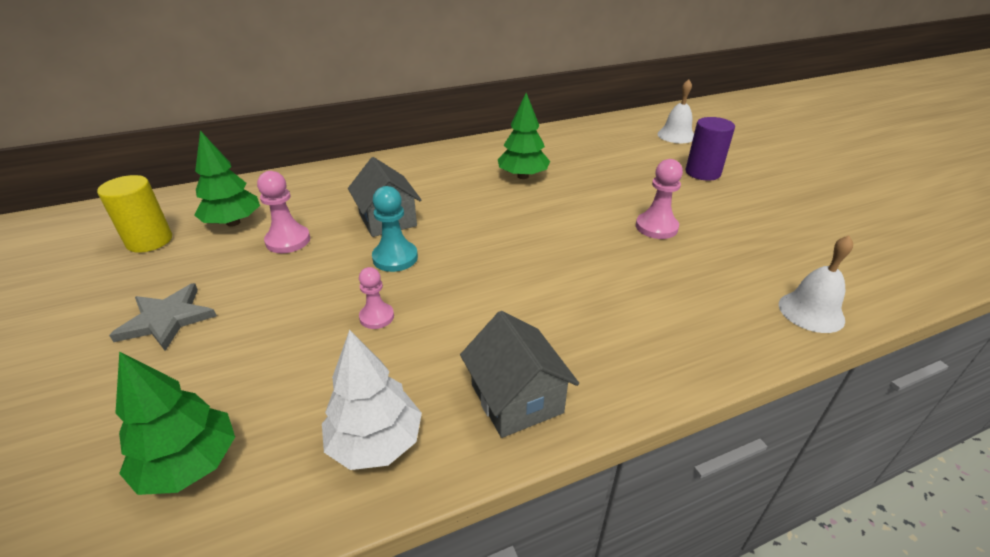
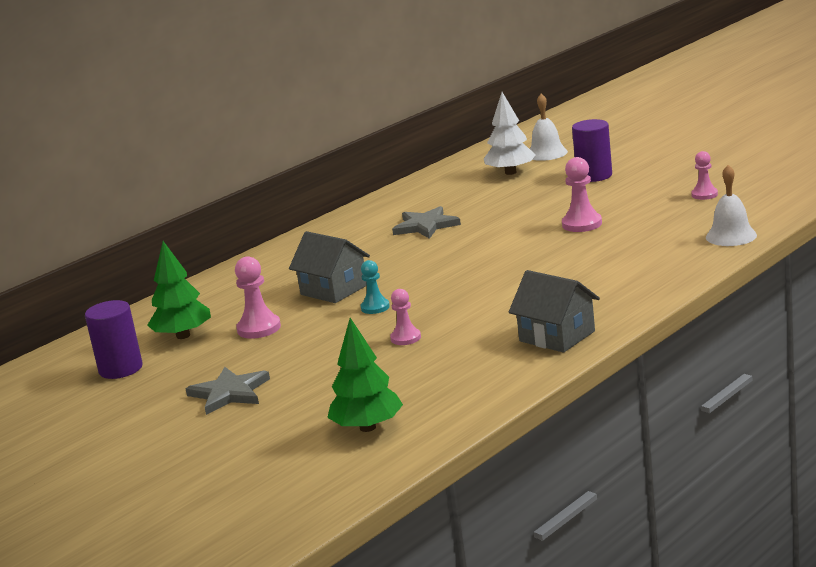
camera: 20 degrees left, 15 degrees down
yellow cylinder [97,175,172,253] -> purple cylinder [85,300,143,379]
white tree [322,330,422,470] -> white tree moved to [484,92,536,175]
turquoise pawn [372,186,418,272] -> turquoise pawn [361,260,390,314], size x0.66
green tree [498,93,550,179] -> grey star [392,206,461,239]
none -> pink pawn [691,151,718,200]

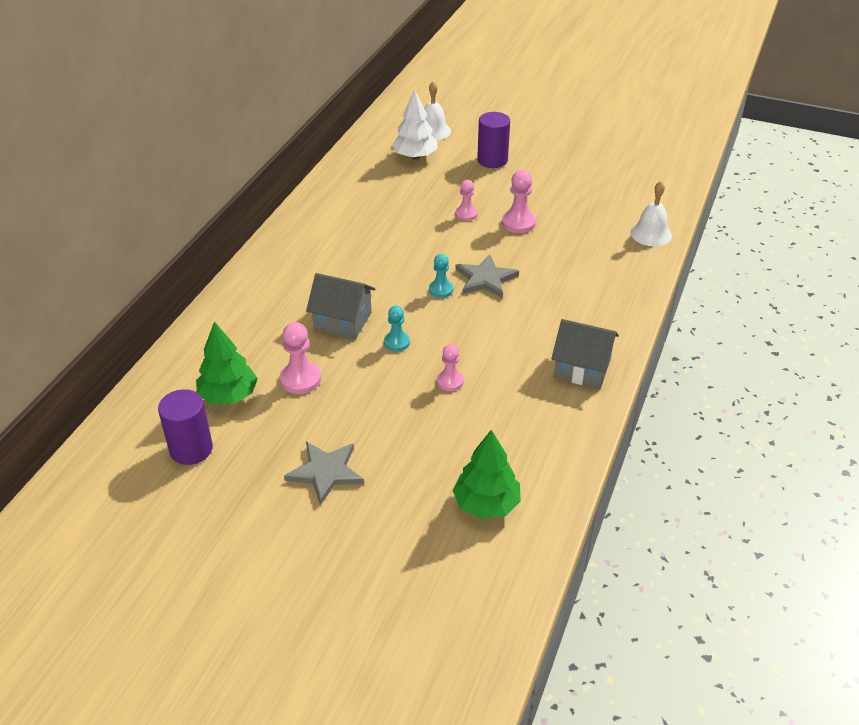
camera: 25 degrees left, 20 degrees up
grey star [392,206,461,239] -> grey star moved to [455,254,519,298]
pink pawn [691,151,718,200] -> pink pawn moved to [455,180,478,221]
none -> turquoise pawn [429,254,453,298]

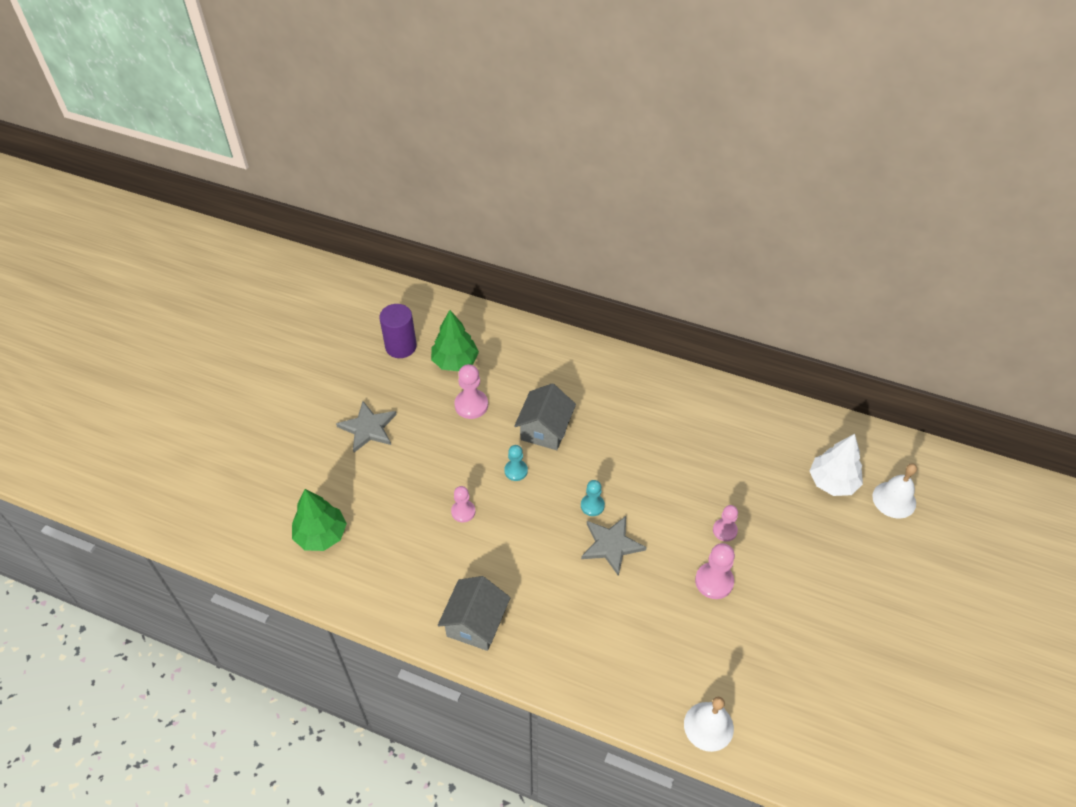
camera: 90 degrees right, 10 degrees up
purple cylinder [477,112,510,168] -> none

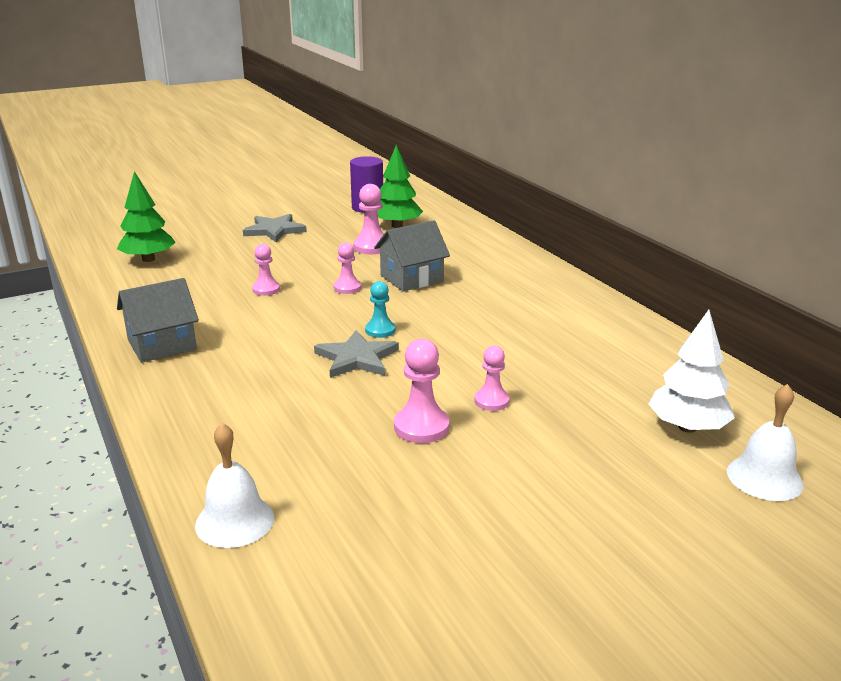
camera: 40 degrees right, 25 degrees down
turquoise pawn [504,445,528,481] -> pink pawn [334,242,361,294]

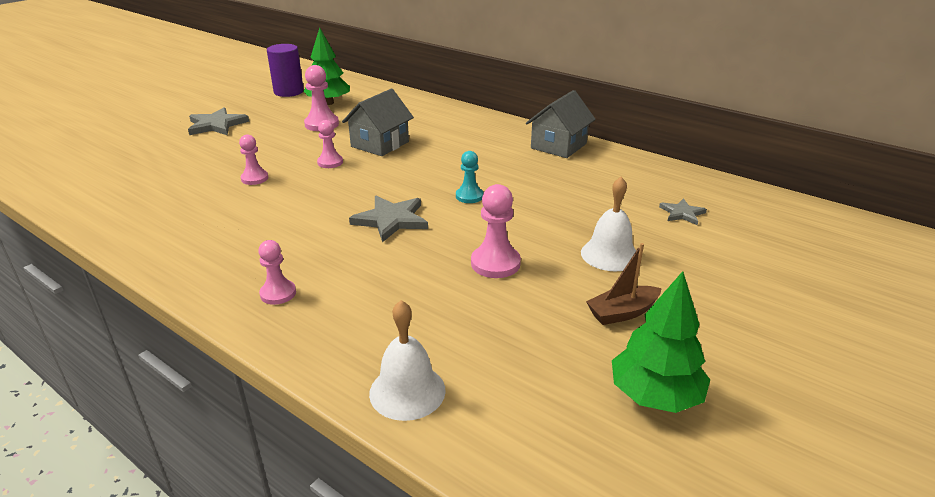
camera: 25 degrees left, 5 degrees up
green tree [117,171,176,262] -> green tree moved to [612,271,710,413]
grey house [117,278,199,363] -> grey house moved to [526,90,596,158]
turquoise pawn [365,281,395,338] -> turquoise pawn moved to [456,151,483,203]
pink pawn [474,346,510,411] -> pink pawn moved to [258,240,296,305]
white tree [648,310,735,433] -> grey star [659,198,707,225]
white bell [727,384,804,501] -> white bell moved to [581,177,636,271]
none -> brown boat [586,243,662,325]

